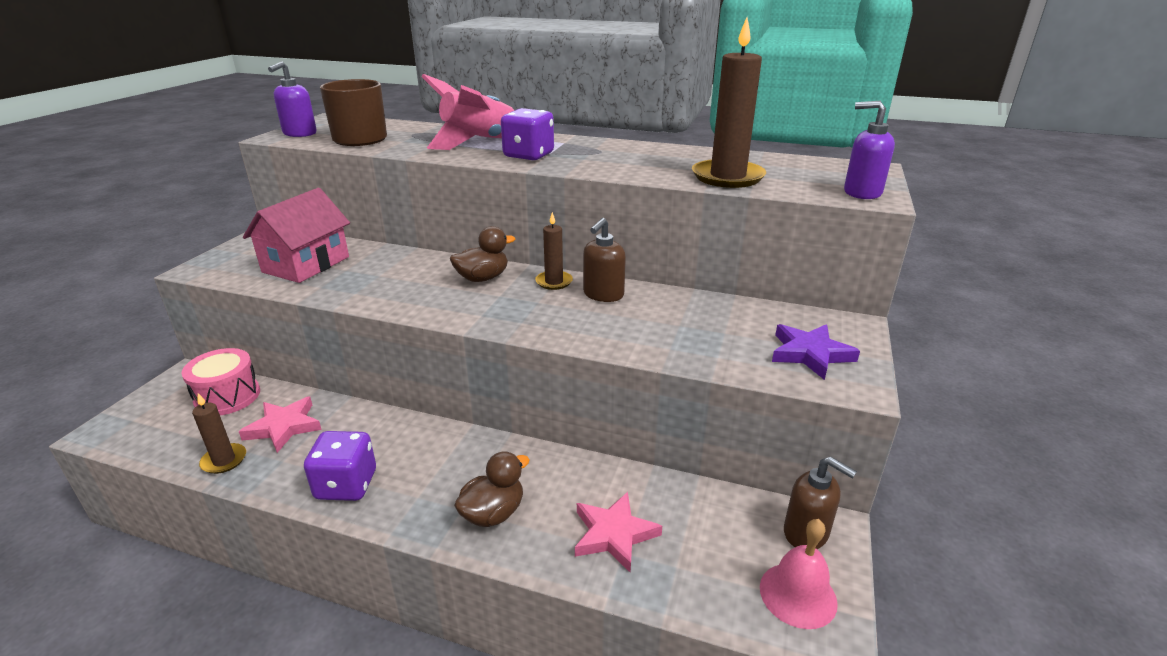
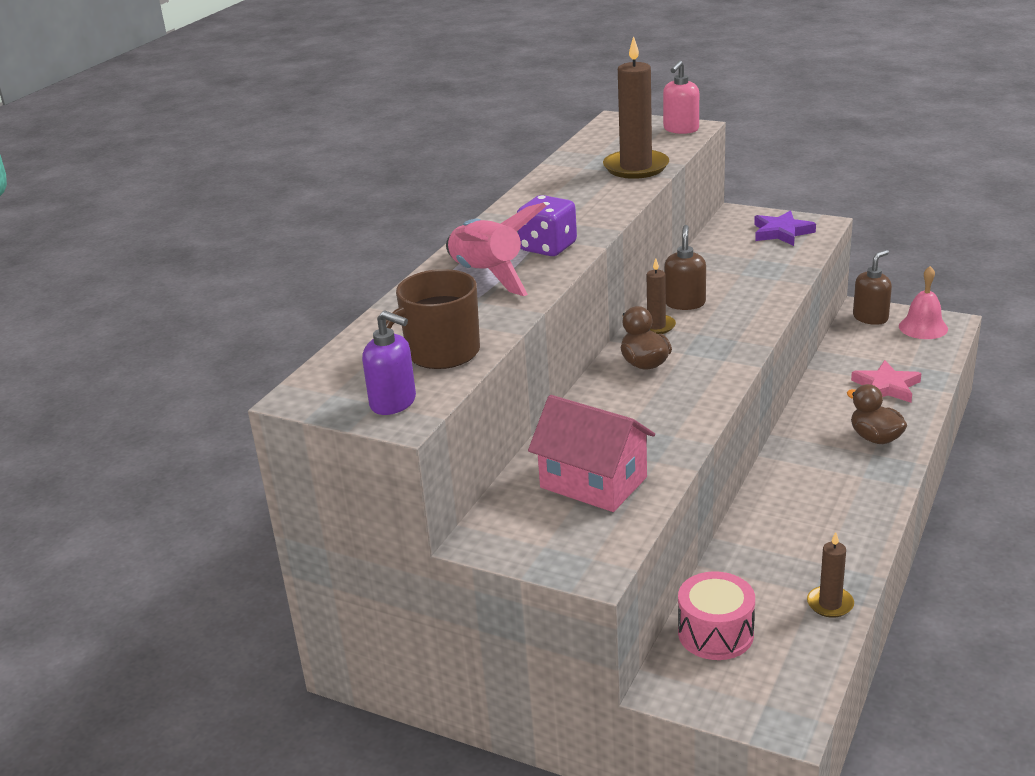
camera: 80 degrees left, 0 degrees up
pink star [239,397,322,453] -> none
purple dice [304,431,376,501] -> none
brown soap dispenser [583,218,626,302] -> brown soap dispenser turned 120 degrees counterclockwise [664,225,706,310]
purple soap dispenser [844,101,895,199] -> pink soap dispenser [663,60,699,134]

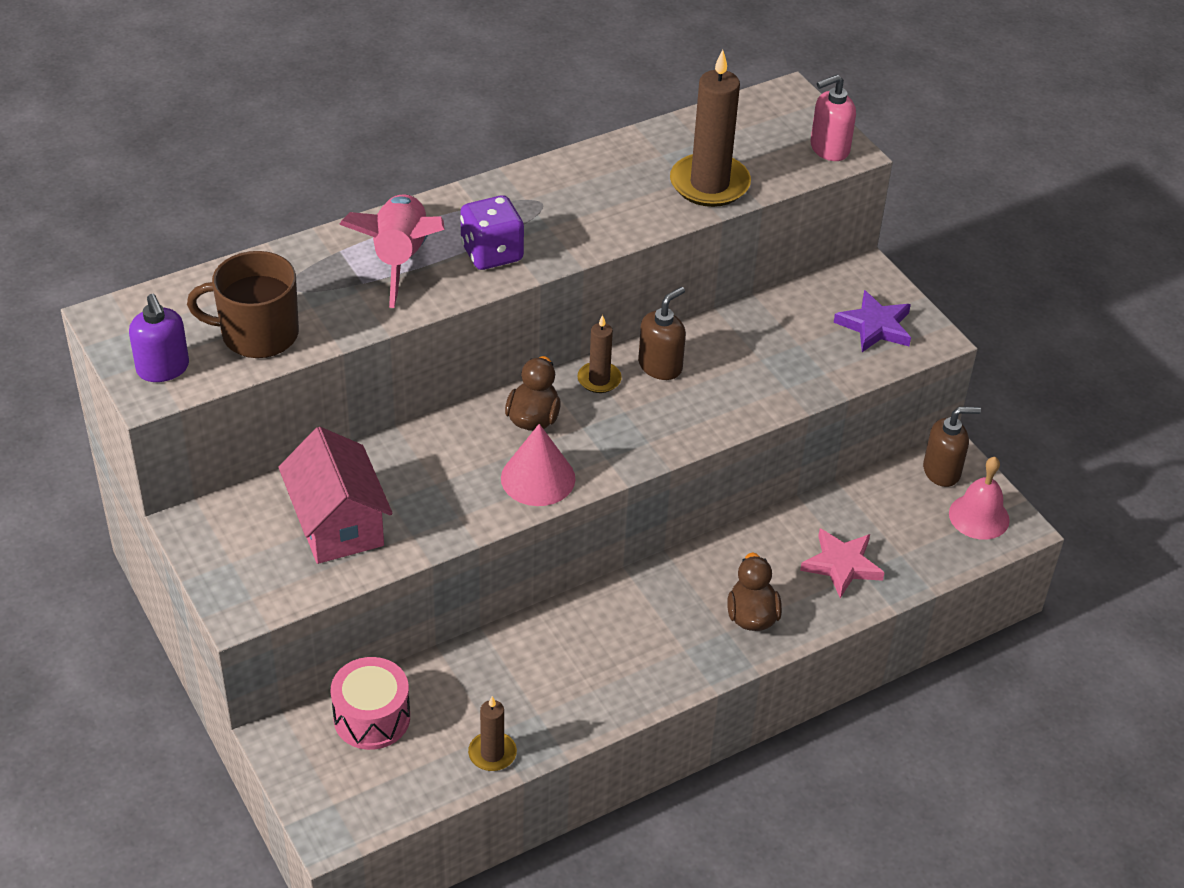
camera: 30 degrees right, 15 degrees up
none -> pink cone [501,424,576,506]

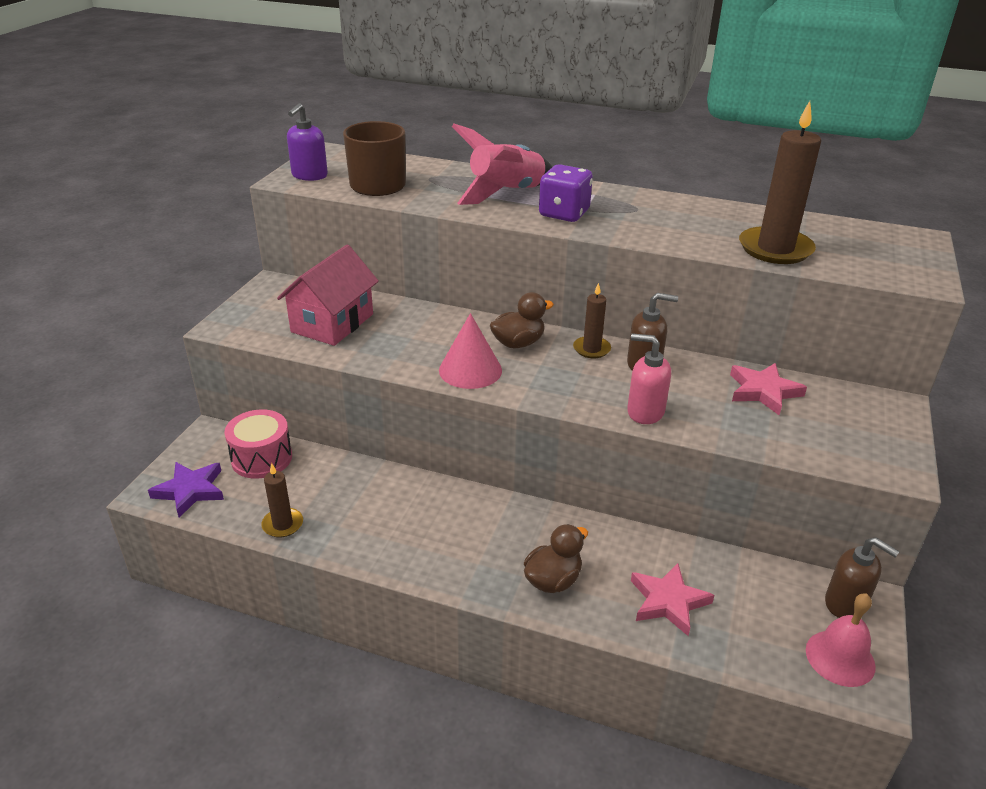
camera: 50 degrees right, 10 degrees down
pink soap dispenser [811,75,856,161] -> pink soap dispenser moved to [627,333,671,424]
purple star [834,290,911,352] -> purple star moved to [148,462,224,518]
none -> pink star [730,363,807,415]

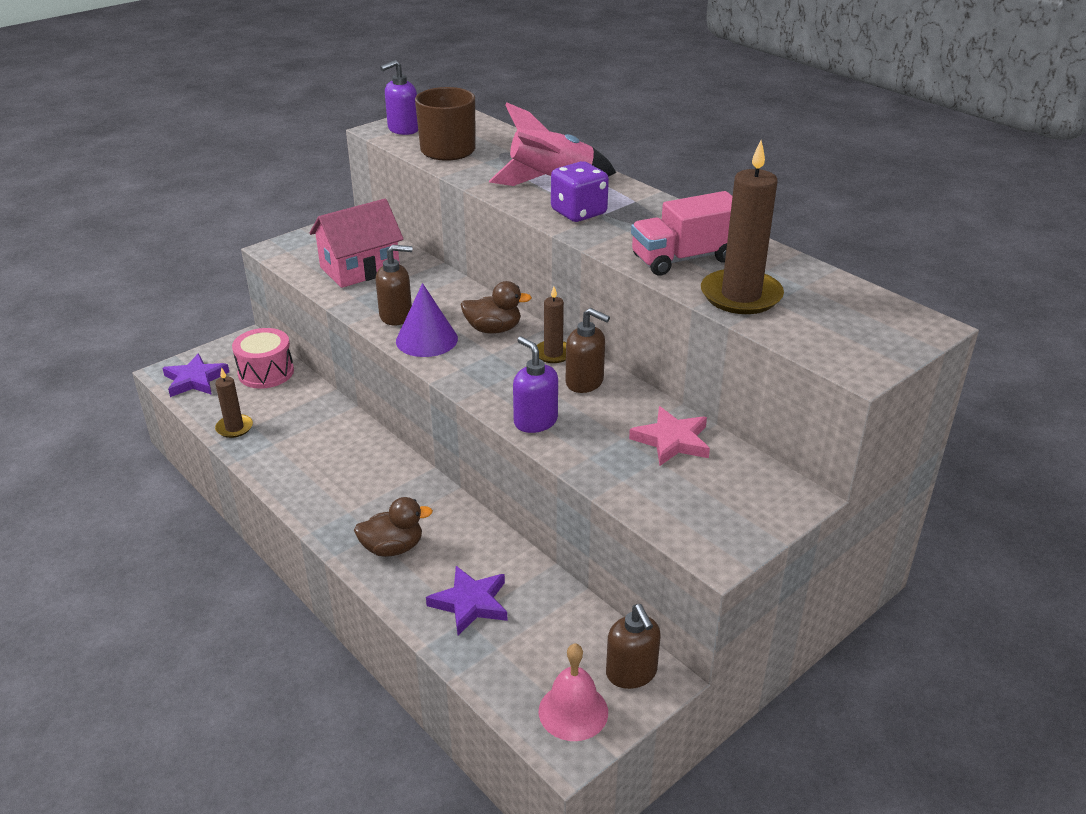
camera: 30 degrees right, 0 degrees up
pink cone [439,313,502,389] -> purple cone [396,283,458,357]
pink soap dispenser [627,333,671,424] -> purple soap dispenser [513,336,558,433]
pink star [631,563,714,636] -> purple star [426,566,507,636]
none -> brown soap dispenser [376,245,412,325]
none -> pink truck [631,191,733,276]

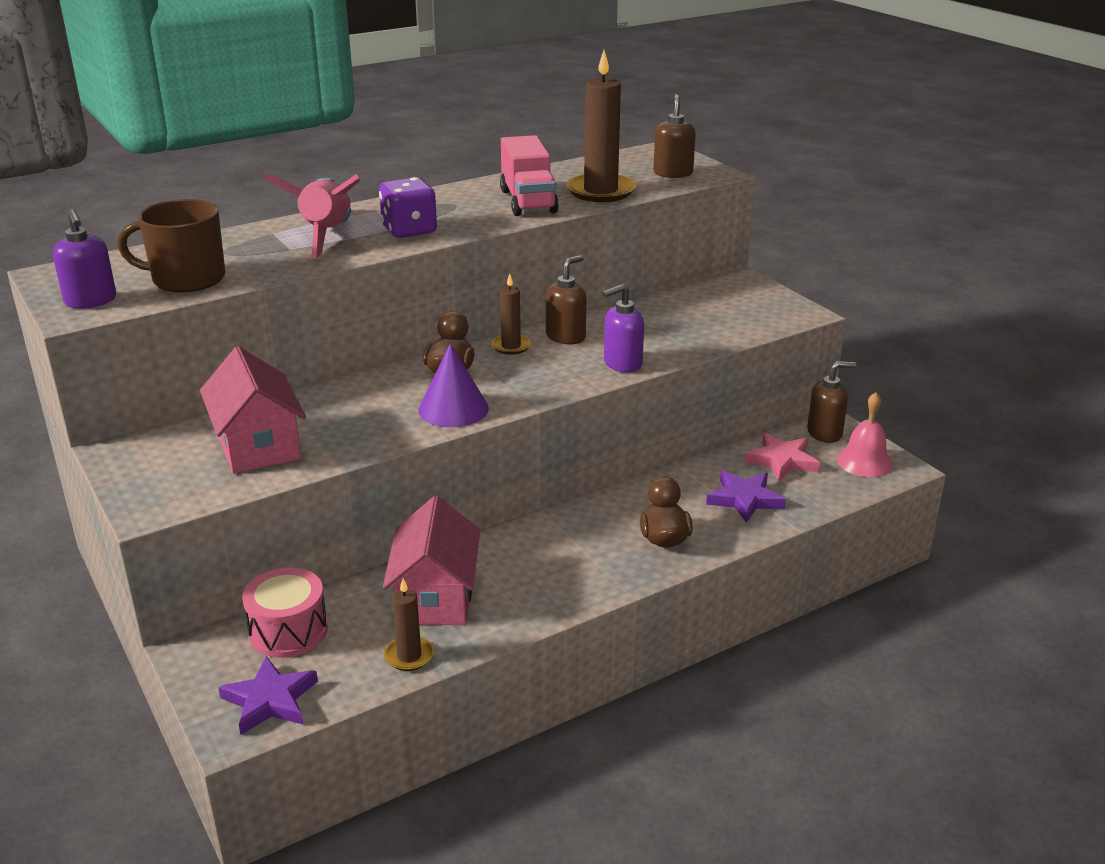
camera: 80 degrees left, 5 degrees down
brown soap dispenser [376,245,412,325] -> brown soap dispenser moved to [653,94,696,178]
pink star [629,406,710,466] -> pink star moved to [744,433,820,481]
none -> pink house [383,496,480,625]

